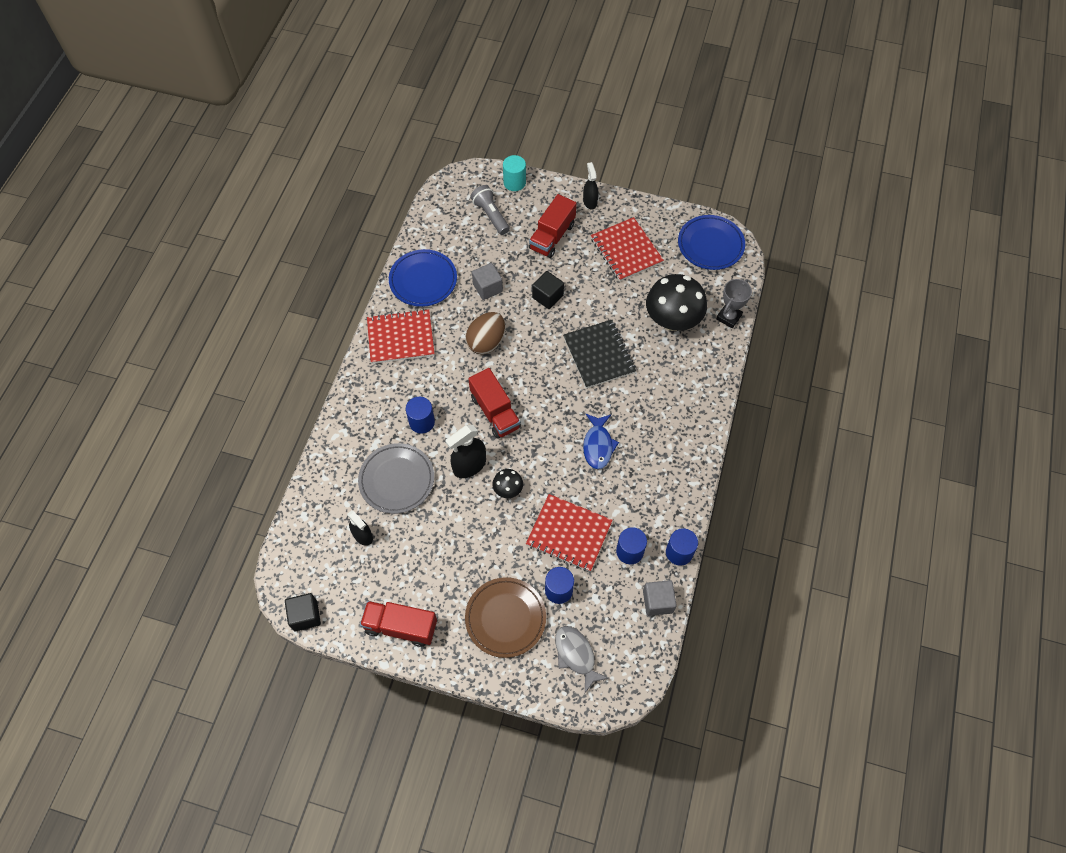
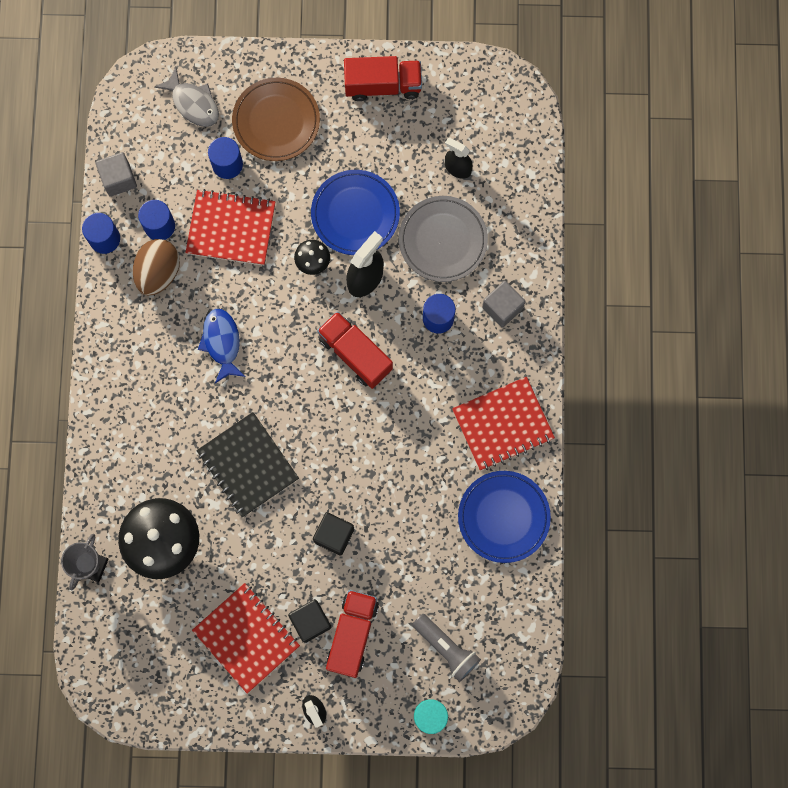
camera: 165 degrees right, 15 degrees up
black cube [285,593,321,632] -> black cube moved to [288,599,331,643]
brown egg [466,312,505,354] -> brown egg moved to [133,239,180,295]
grey cube [472,263,503,300] -> grey cube moved to [482,281,525,327]
blue plate [678,215,745,270] -> blue plate moved to [311,170,400,255]

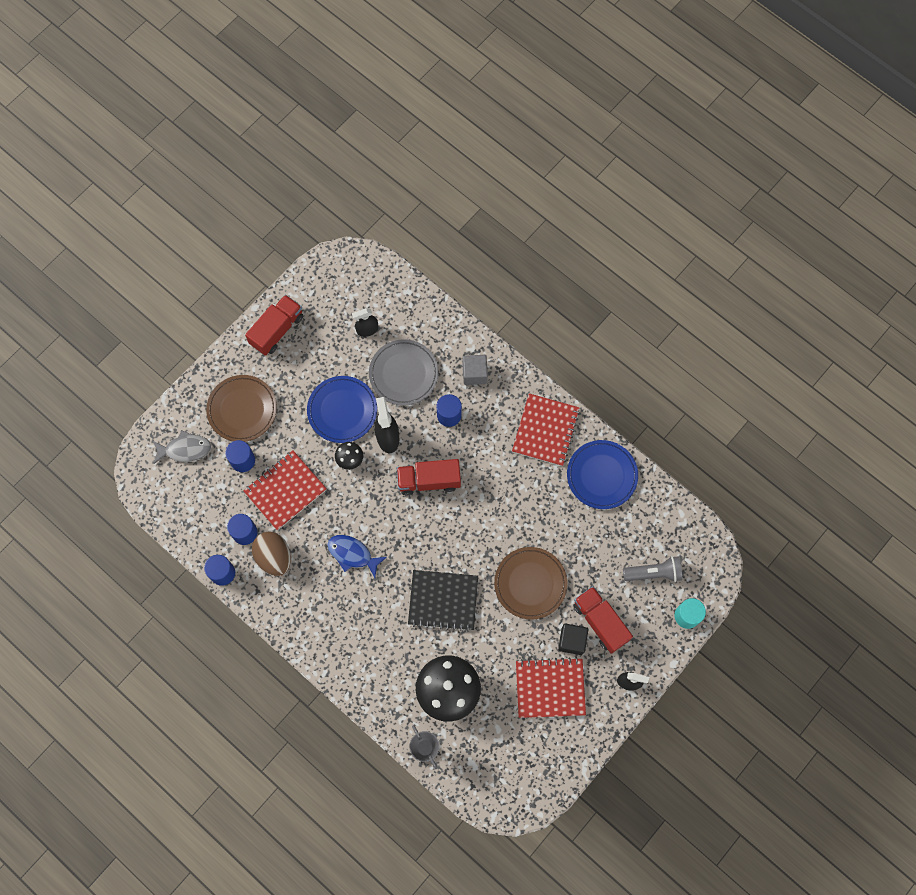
camera: 50 degrees left, 5 degrees down
grey cube [96,152,137,197] -> none
black cube [313,512,354,556] -> brown plate [494,547,567,620]

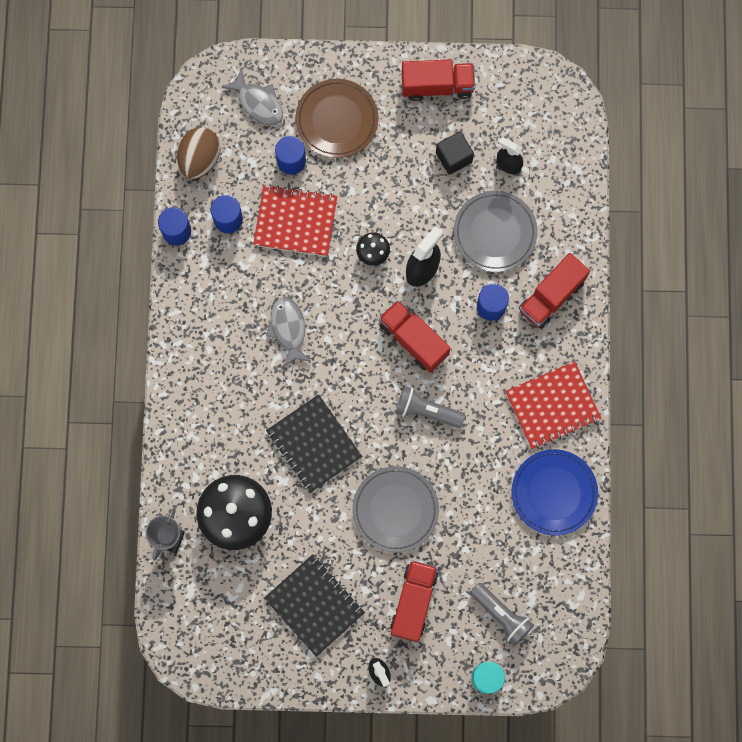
camera: 50 degrees right, 5 degrees up
brown egg [252,531,291,576] -> brown egg moved to [177,127,221,179]
blue plate [307,376,377,443] -> none
blue fish [328,535,387,578] -> grey fish [266,297,311,368]
grey cube [463,355,488,385] -> red truck [519,253,590,329]
brown plate [494,547,567,620] -> grey plate [352,466,439,553]
red notebook [516,657,586,718] -> black notebook [264,554,365,657]
black cube [558,623,588,655] -> black cube moved to [436,132,474,175]
none -> grey flashlight [395,386,465,428]

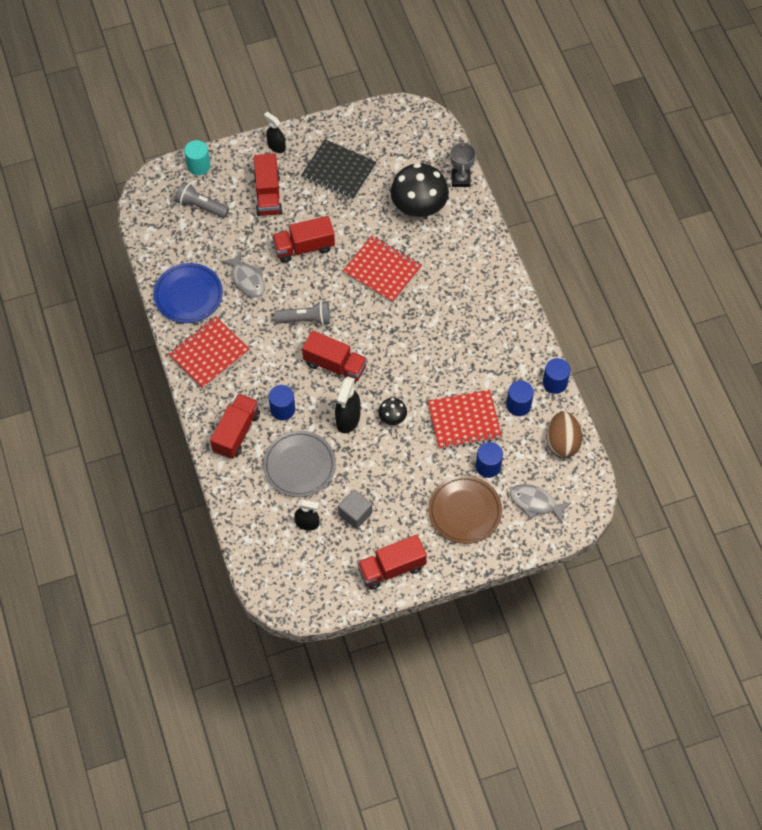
camera: 160 degrees right, 15 degrees down
grey fish [266,297,311,368] -> grey fish moved to [221,251,264,298]
black notebook [266,394,362,493] -> red notebook [343,236,422,303]
grey plate [352,466,439,553] -> red truck [272,216,335,263]
black cube [436,132,474,175] -> grey cube [338,489,372,529]

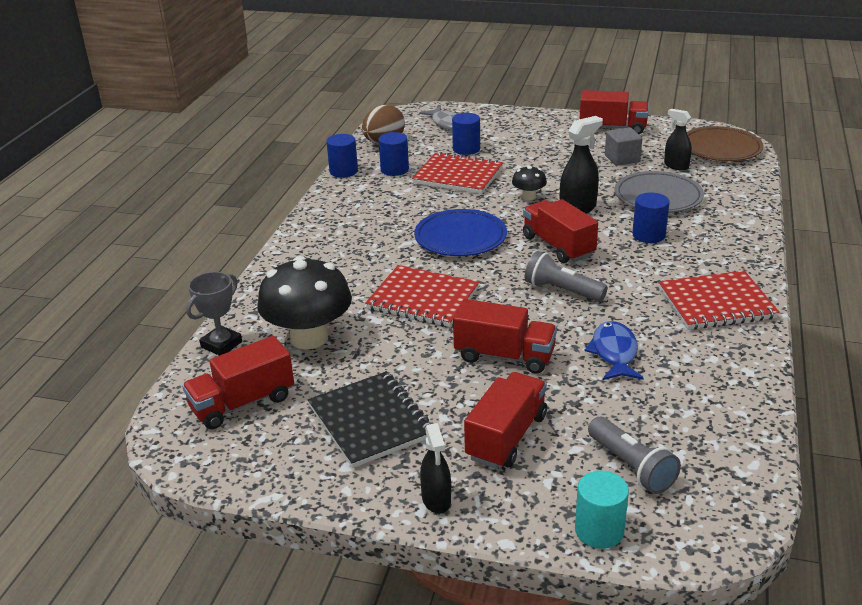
camera: 145 degrees left, 30 degrees down
blue plate [154,263,223,323] -> blue plate moved to [414,209,507,256]
red truck [210,394,260,459] -> red truck moved to [182,336,294,429]
grey fish [221,251,264,298] -> blue fish [584,321,644,380]
red notebook [343,236,422,303] -> red notebook turned 45 degrees counterclockwise [365,265,479,327]
brown plate [428,475,502,544] -> brown plate moved to [687,126,764,161]

